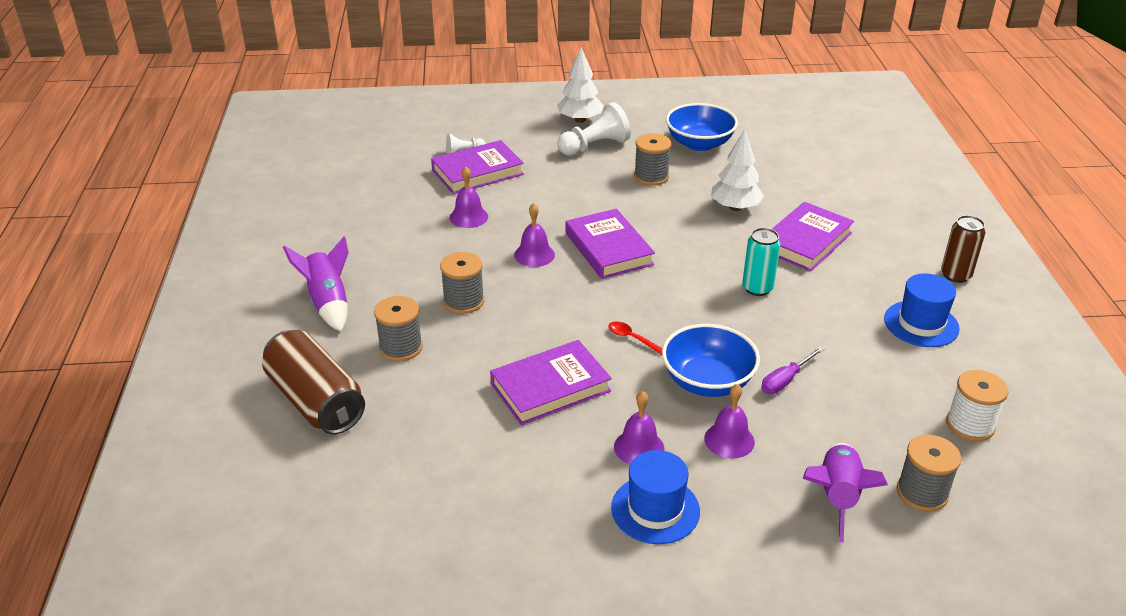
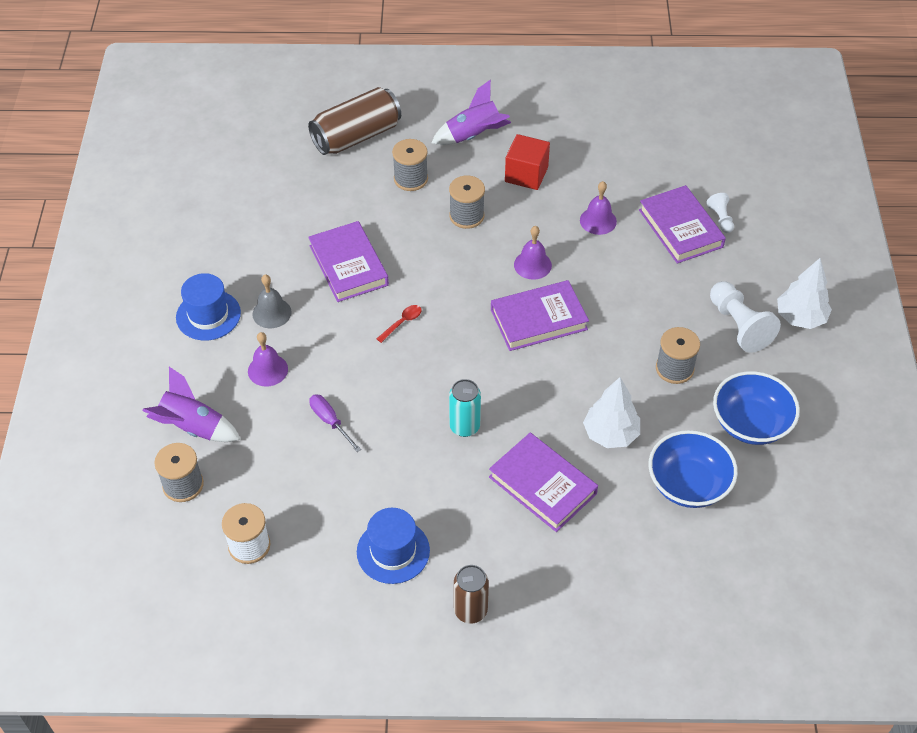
camera: 95 degrees right, 15 degrees up
purple bell [614,391,664,464] -> grey bell [252,274,292,328]
blue bowl [662,324,760,397] -> blue bowl moved to [649,430,738,508]
none -> red cube [505,134,550,190]

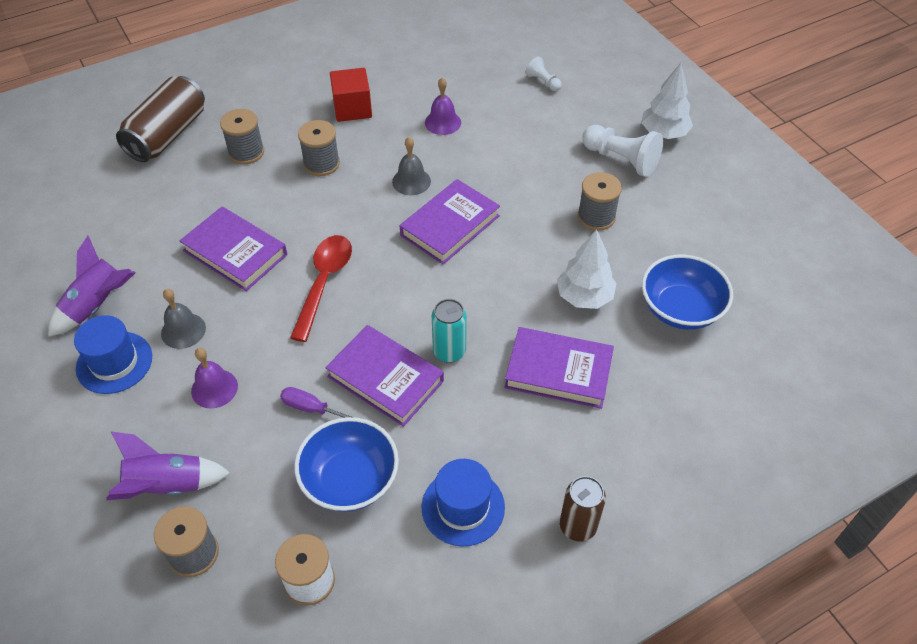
camera: 30 degrees left, 0 degrees up
red spoon [376,305,422,343] -> red spoon [290,235,352,342], size x2.10
purple rocket [431,79,511,145] -> purple rocket moved to [48,236,136,337]
purple bell [514,226,552,280] -> grey bell [392,137,431,195]
purple book [639,185,726,264] -> purple book moved to [325,325,444,427]
blue bowl [713,371,800,445] -> blue bowl moved to [294,417,399,512]

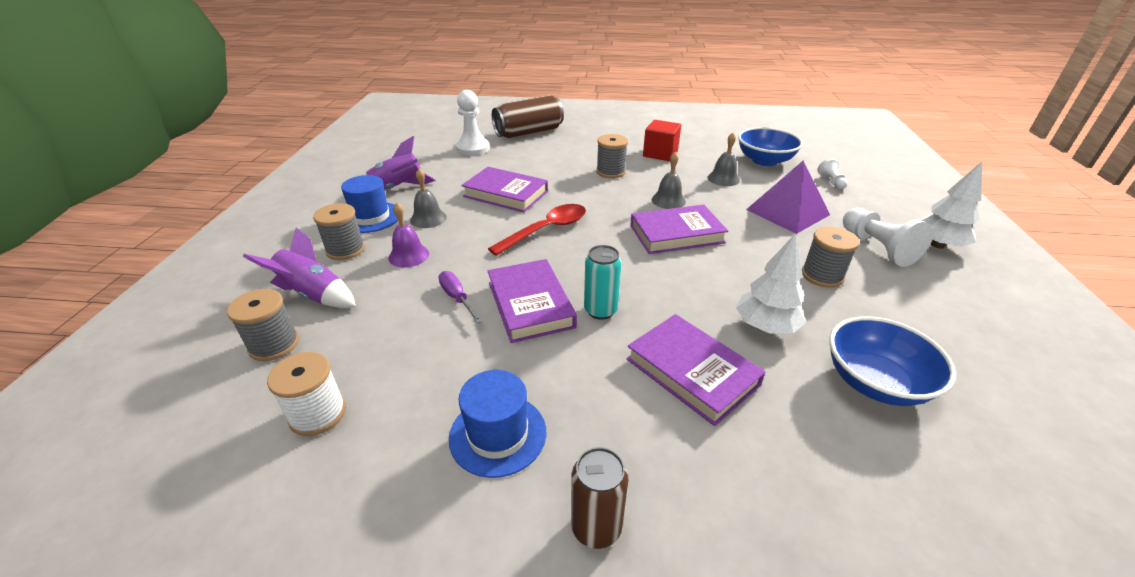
camera: 35 degrees right, 15 degrees down
purple book [180,207,287,291] -> purple book turned 45 degrees counterclockwise [461,167,548,213]
grey spool [220,109,264,164] -> grey spool moved to [313,203,365,260]
blue bowl [294,417,399,512] -> blue bowl moved to [738,127,803,166]
purple bell [425,78,461,135] -> grey bell [707,133,740,186]
none -> white pawn [456,90,490,156]
none -> purple pyramid [746,161,830,234]

